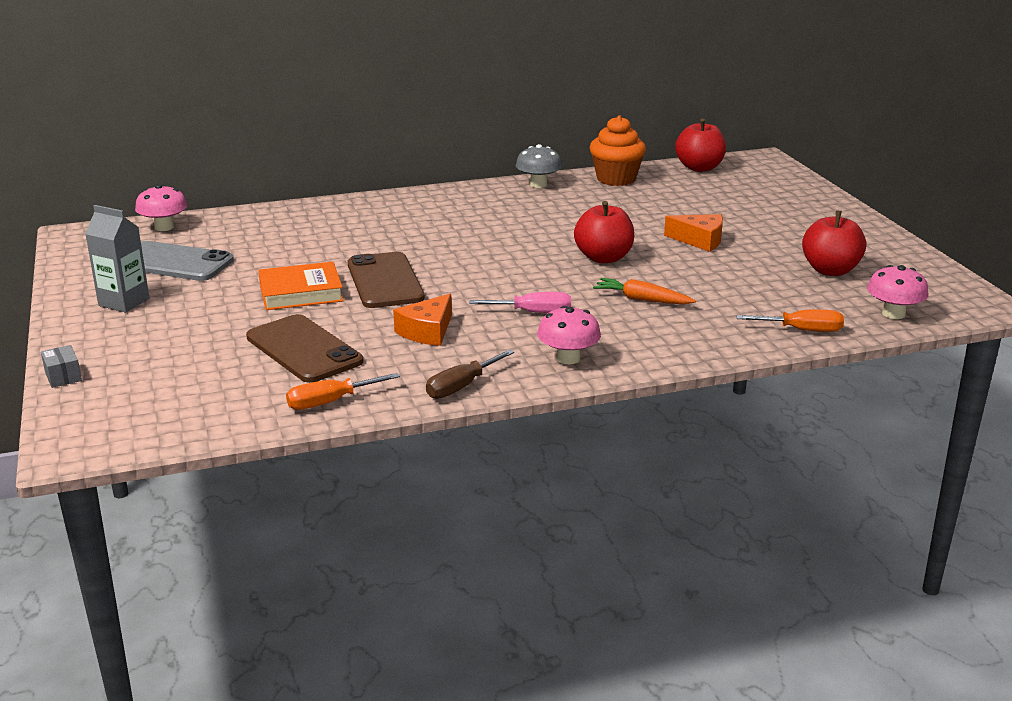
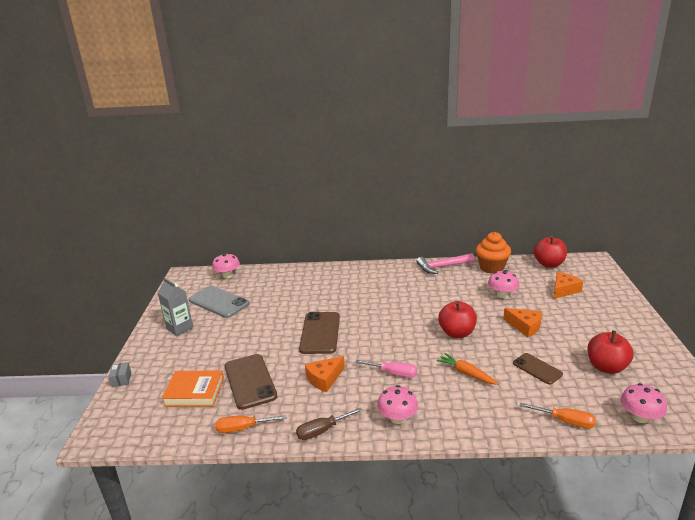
camera: 20 degrees right, 0 degrees up
orange book [258,262,344,310] -> orange book moved to [162,371,224,406]
grey mushroom [516,144,562,188] -> pink hammer [416,253,475,274]
none -> pink mushroom [488,270,519,298]
none -> brown phone [513,353,563,385]
none -> orange cheese [553,272,583,299]

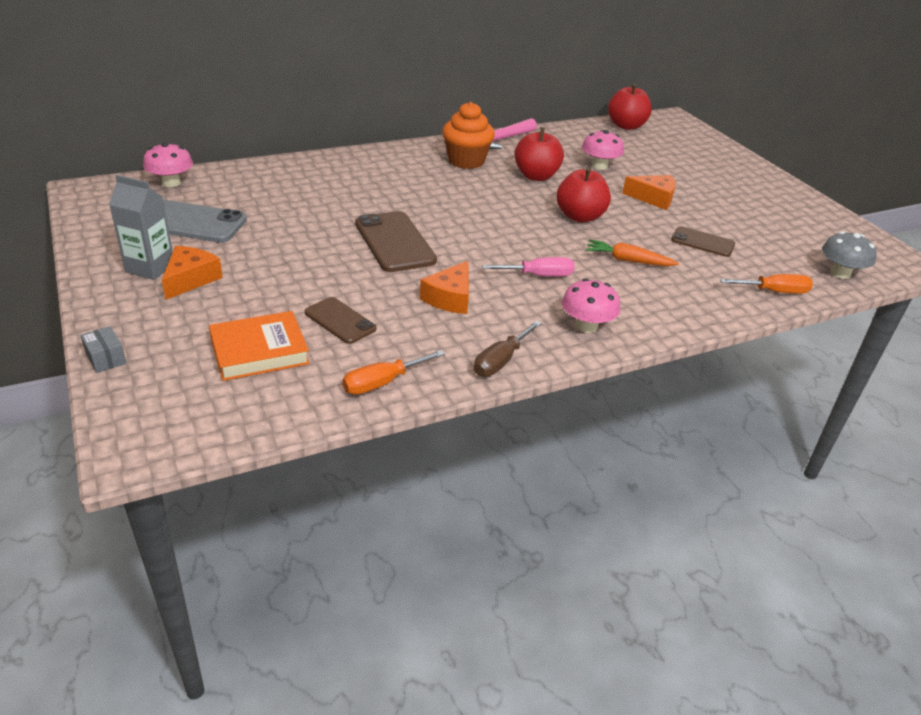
camera: 30 degrees left, 10 degrees up
brown phone [225,354,277,410] -> brown phone [305,297,377,344], size x0.60
orange cupcake [476,232,511,274] -> orange cupcake moved to [442,102,495,169]
orange cheese [553,272,583,299] -> orange cheese moved to [162,246,223,300]
red apple [588,330,633,374] -> red apple moved to [514,127,564,181]
pink mushroom [621,383,667,423] -> grey mushroom [822,231,877,279]

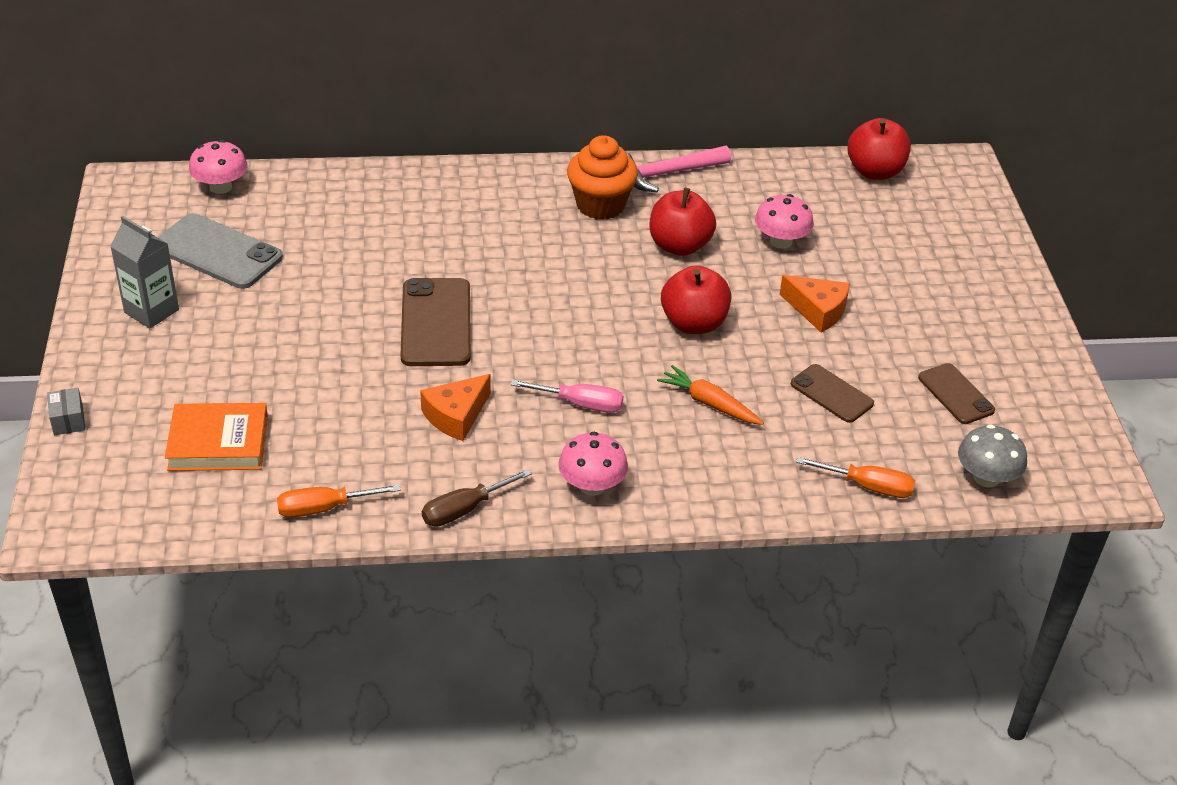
camera: 20 degrees right, 5 degrees up
orange cheese [162,246,223,300] -> none
brown phone [305,297,377,344] -> brown phone moved to [918,363,995,424]

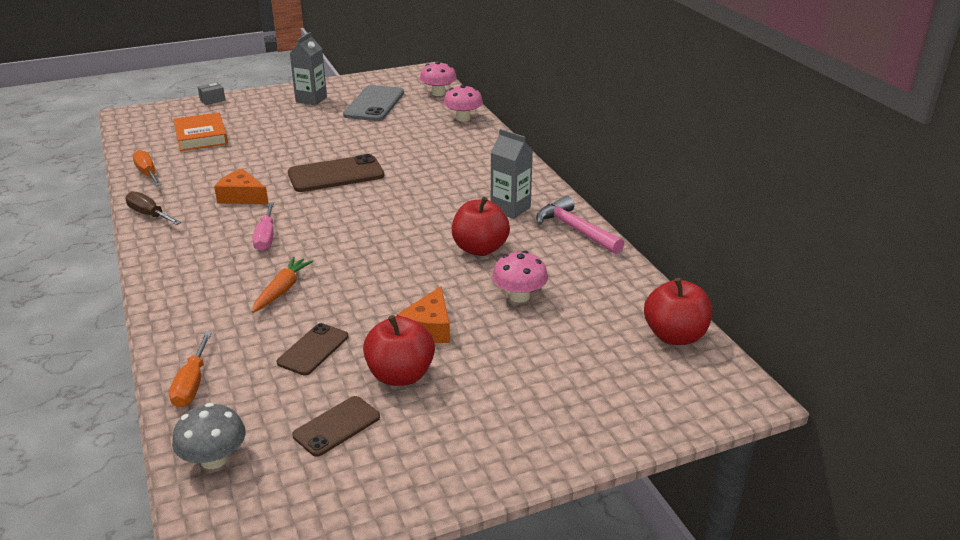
camera: 75 degrees right, 10 degrees down
pink mushroom [558,432,628,496] -> pink mushroom moved to [444,85,483,121]
orange cupcake [567,135,638,220] -> grey carton [491,129,533,219]
red apple [661,265,731,334] -> red apple moved to [363,315,435,386]

